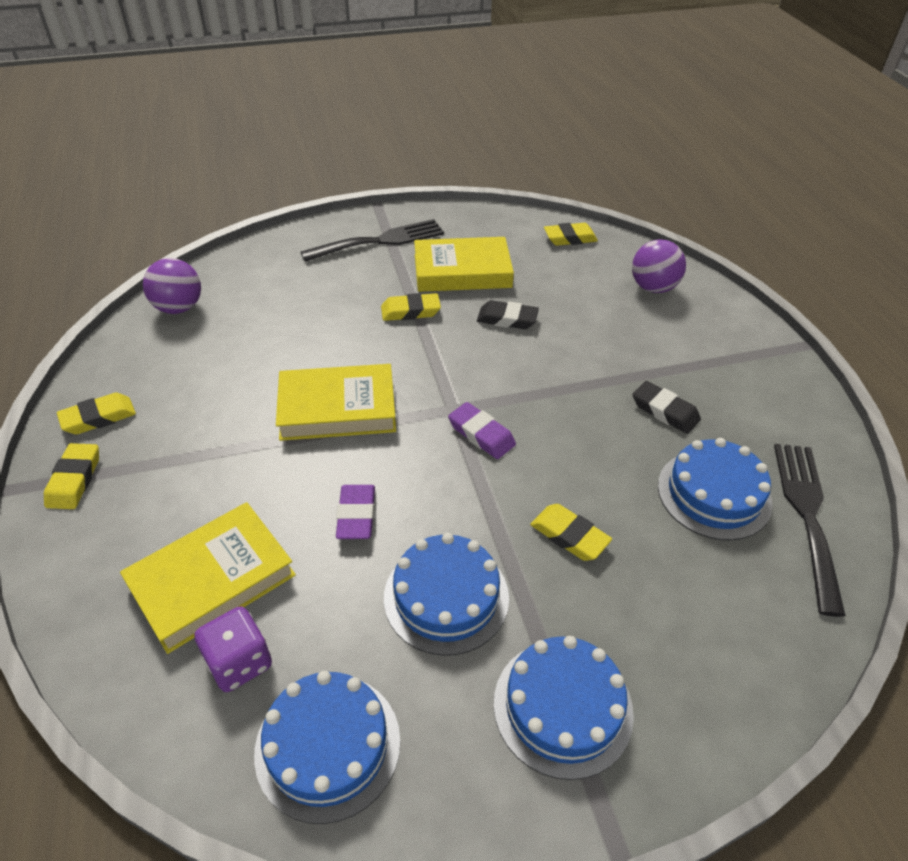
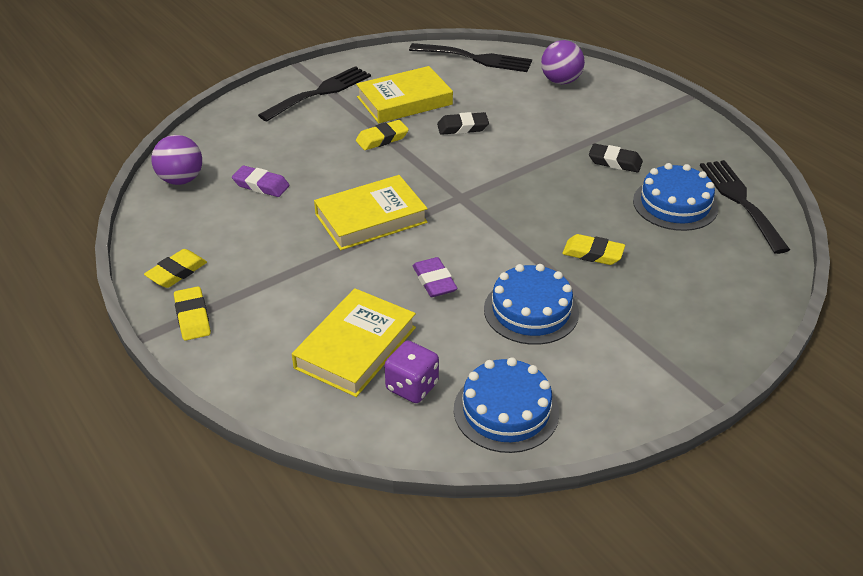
camera: 20 degrees left, 5 degrees down
purple eraser [448,402,516,459] -> purple eraser moved to [232,165,289,197]
blue cake [494,636,634,780] -> none
yellow eraser [544,223,598,246] -> black fork [409,43,532,72]

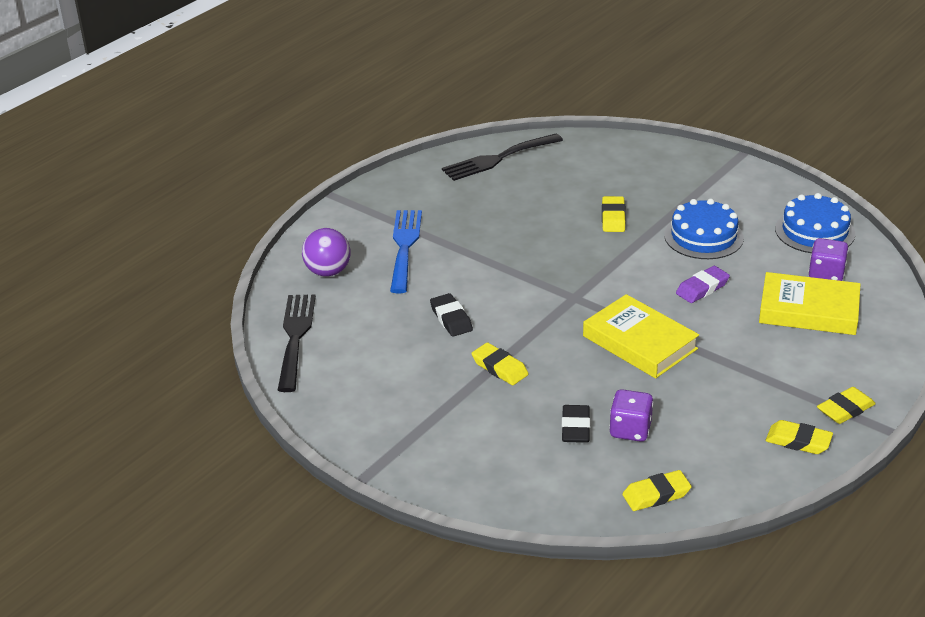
camera: 105 degrees left, 5 degrees down
purple ball [151,135,202,185] -> yellow eraser [622,470,692,511]
purple eraser [232,165,289,197] -> purple dice [609,389,653,442]
black fork [258,66,371,122] -> none
yellow book [356,66,453,123] -> none
black eraser [589,143,643,173] -> black eraser moved to [562,405,590,443]
blue cake [633,163,718,231] -> none
none -> blue fork [390,210,422,293]

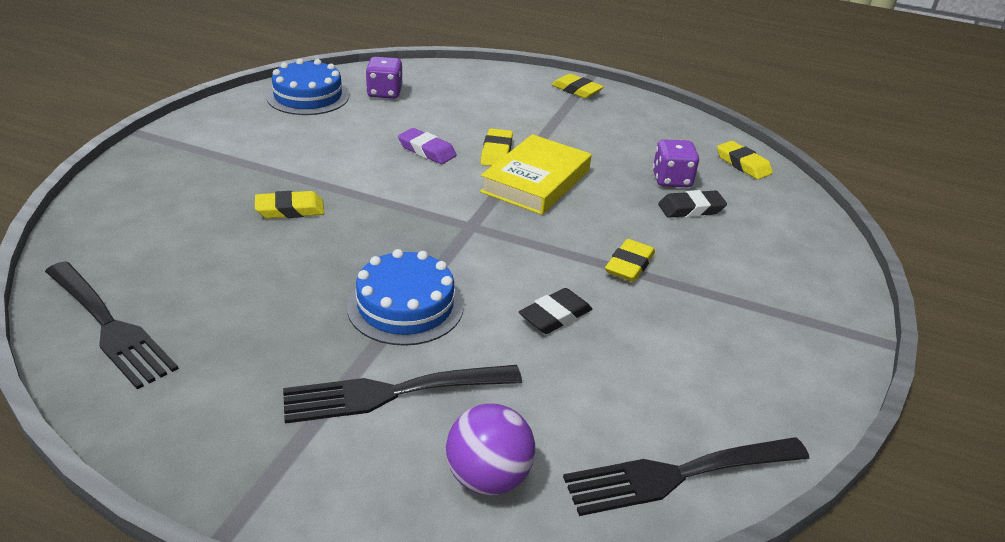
camera: 110 degrees left, 0 degrees up
blue fork [390,210,422,293] -> black fork [283,365,522,424]
blue cake [664,198,744,259] -> blue cake moved to [347,249,464,346]
yellow book [759,272,861,335] -> none
yellow eraser [766,420,833,454] -> yellow eraser moved to [481,128,513,166]

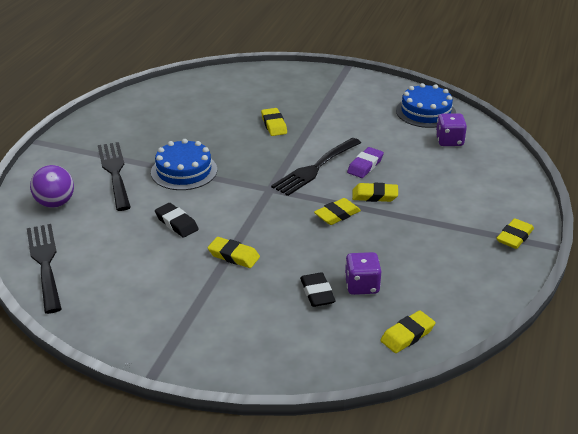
camera: 90 degrees right, 0 degrees up
black fork [45,261,179,389] -> black fork moved to [271,138,361,196]
yellow book [480,134,591,215] -> yellow eraser [314,198,361,225]

